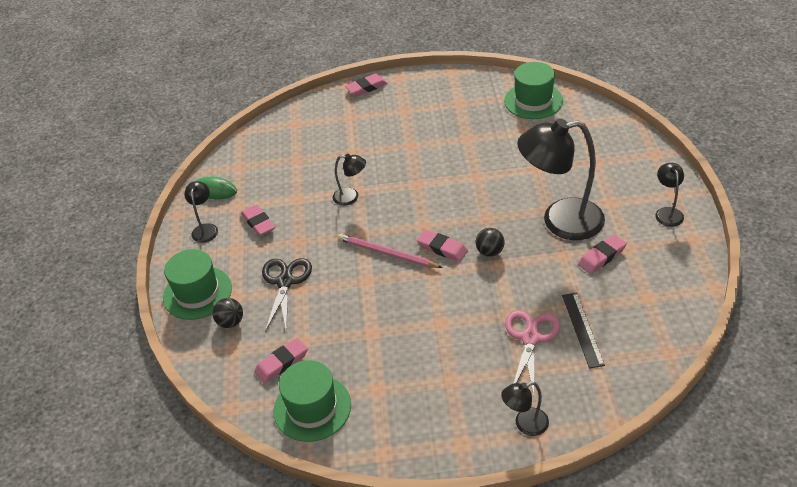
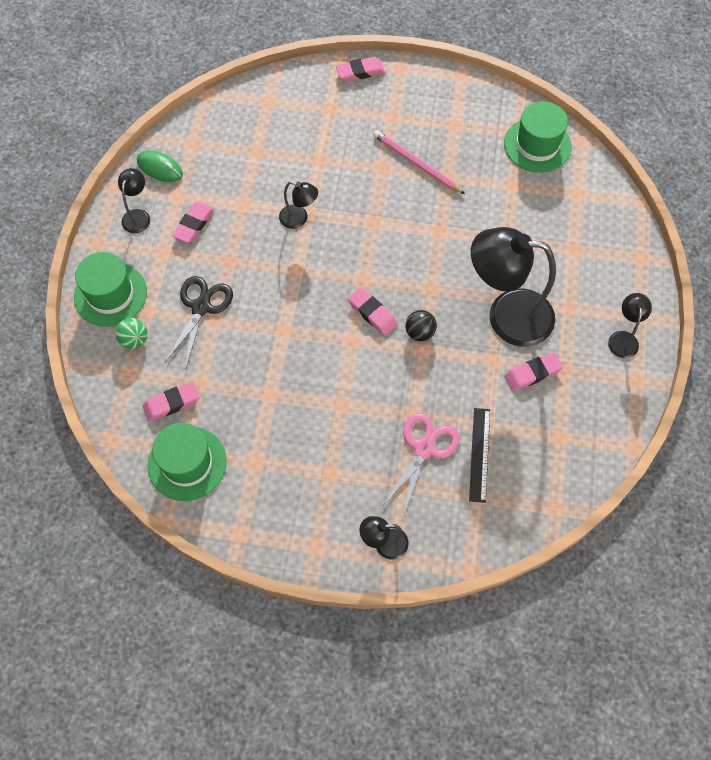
camera: 10 degrees right, 20 degrees up
black ball [212,298,243,328] -> green ball [115,318,148,349]
pink eraser [241,204,275,236] -> pink eraser turned 45 degrees clockwise [172,202,214,243]
pink pencil [338,234,443,268] -> pink pencil moved to [373,130,465,194]

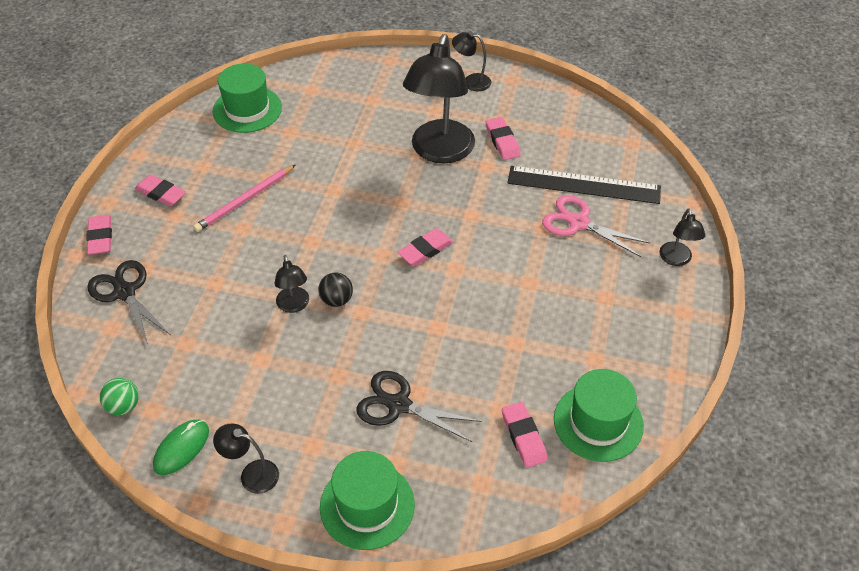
camera: 85 degrees left, 15 degrees down
green ball [115,318,148,349] -> green ball moved to [100,378,139,415]
pink eraser [172,202,214,243] -> pink eraser moved to [135,174,186,207]
black lamp [279,181,318,229] -> black lamp turned 135 degrees clockwise [274,255,309,313]
black ball [405,310,437,341] -> black ball moved to [318,273,353,307]
black ruler [469,408,490,503] -> black ruler [507,166,661,204], size x1.62
none -> black scissors [87,260,171,345]

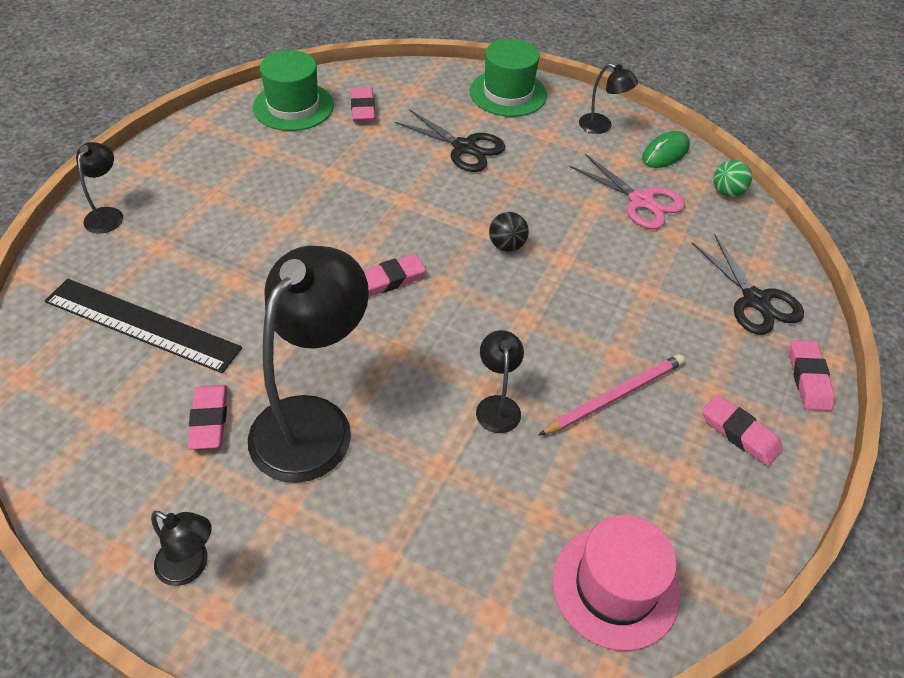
camera: 170 degrees left, 0 degrees up
green hat [213,63,282,133] -> pink hat [552,515,680,651]
black lamp [274,255,309,313] -> black lamp moved to [476,330,524,433]
pink scissors [542,195,650,257] -> pink scissors moved to [569,154,685,229]

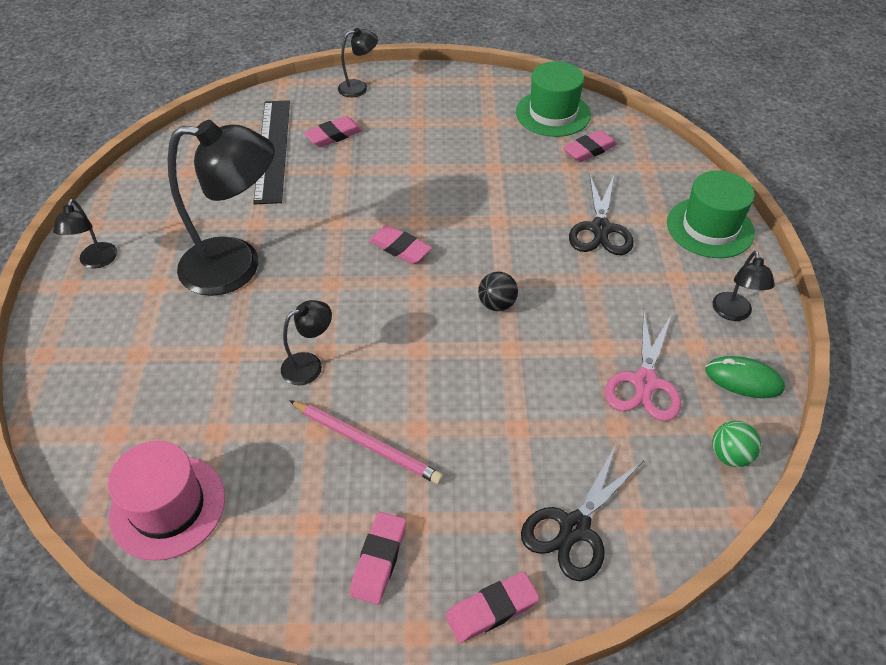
camera: 65 degrees right, 0 degrees up
pink eraser [188,385,227,450] -> pink eraser moved to [304,116,363,147]

